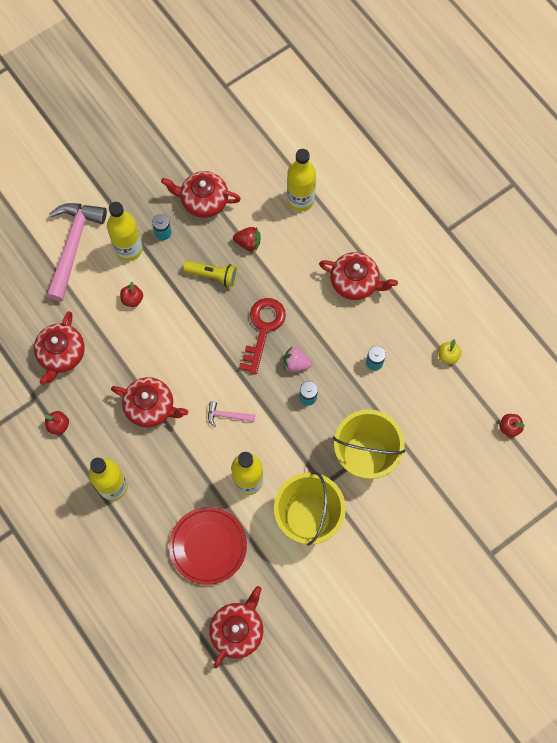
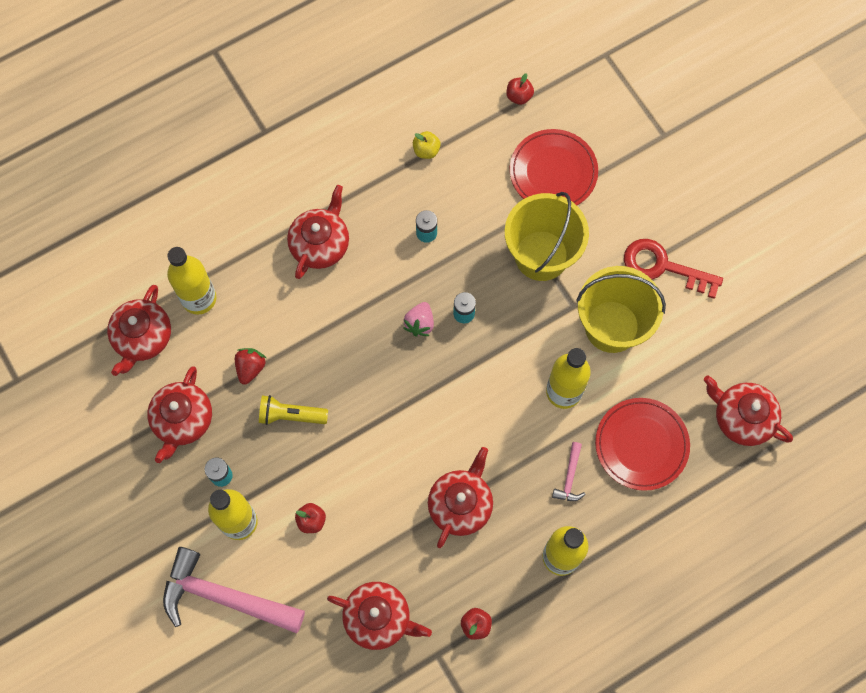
camera: 85 degrees left, 0 degrees up
yellow flashlight [183,261,237,287] -> yellow flashlight turned 105 degrees counterclockwise [259,395,328,425]
pink hammer [208,401,255,427] -> pink hammer moved to [552,442,586,501]
red key [239,298,286,375] -> red key moved to [624,239,723,299]
none -> red teapot [107,285,171,376]
none -> red plate [510,129,598,205]

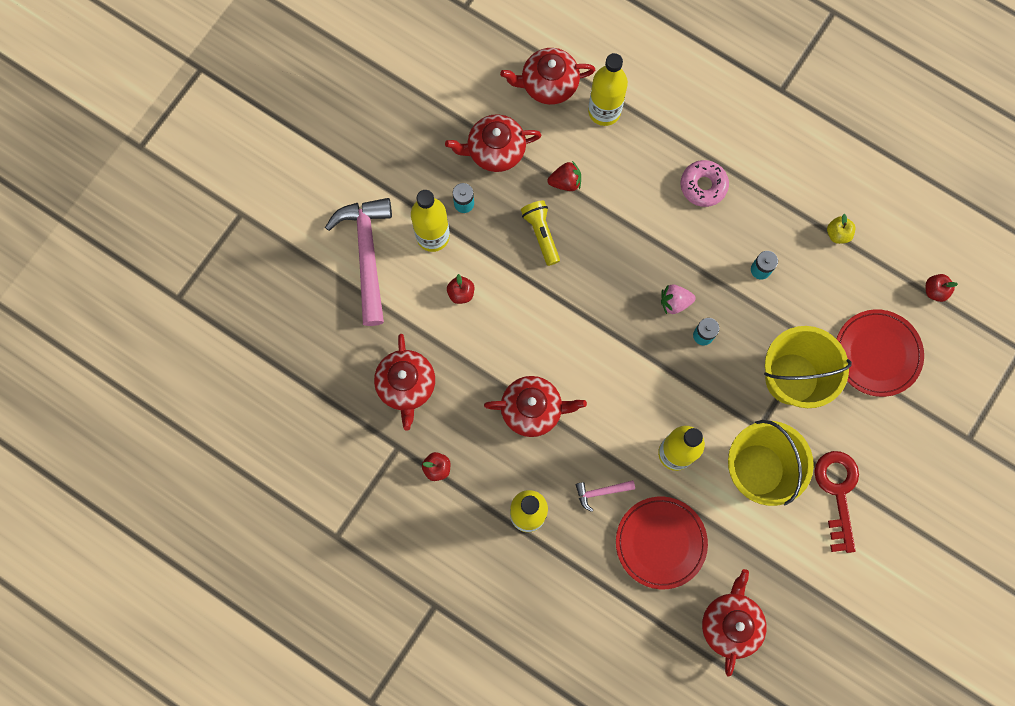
camera: 65 degrees right, 5 degrees up
red teapot [287,185,349,279] -> pink donut [681,160,729,207]

